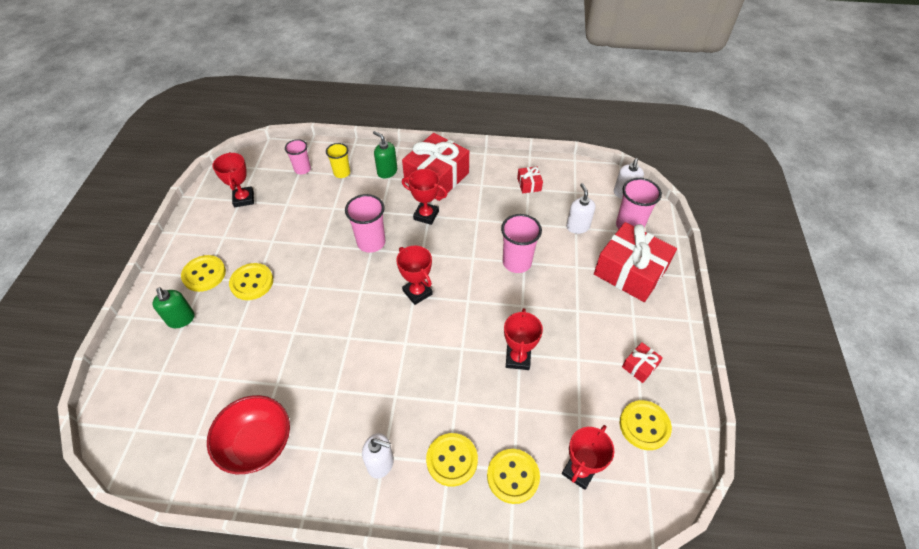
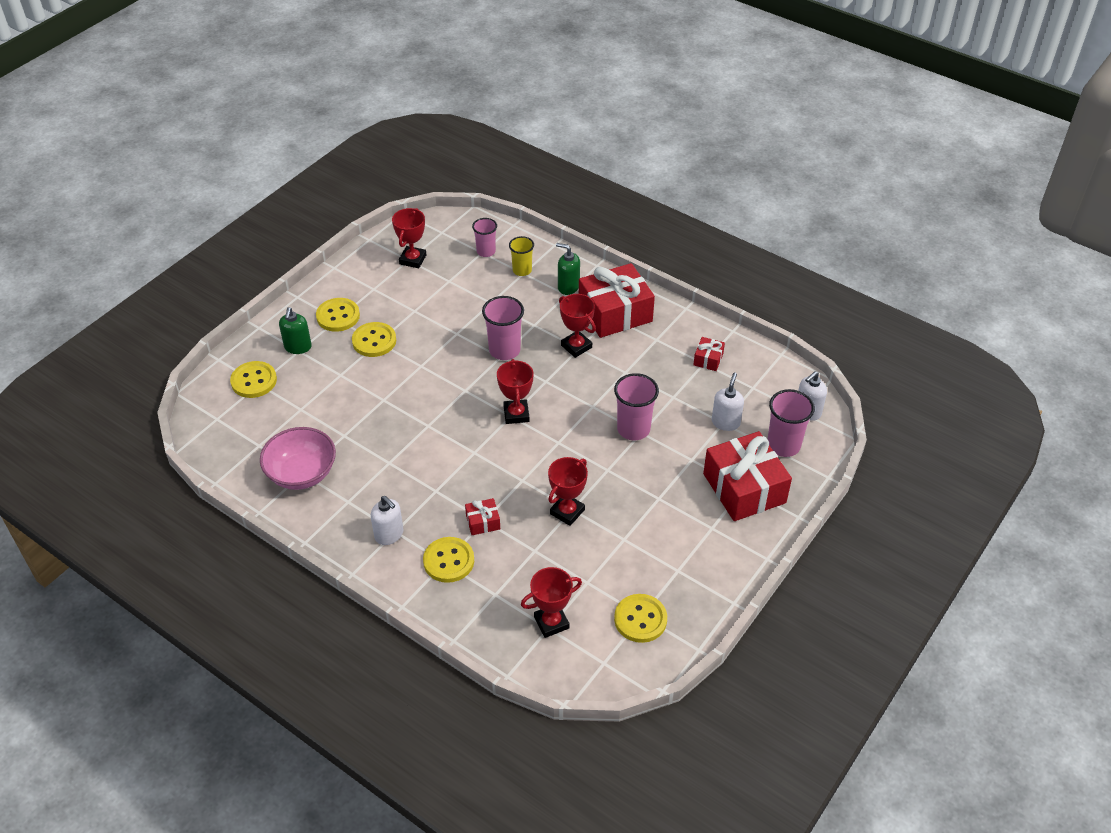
camera: 30 degrees right, 5 degrees down
red bowl [207,395,290,474] -> pink bowl [260,427,336,490]
green soap dispenser [373,131,397,178] -> green soap dispenser turned 45 degrees counterclockwise [556,243,580,295]
yellow button [487,449,540,504] -> yellow button moved to [230,361,277,398]
red gift [622,342,663,383] -> red gift moved to [465,498,500,535]

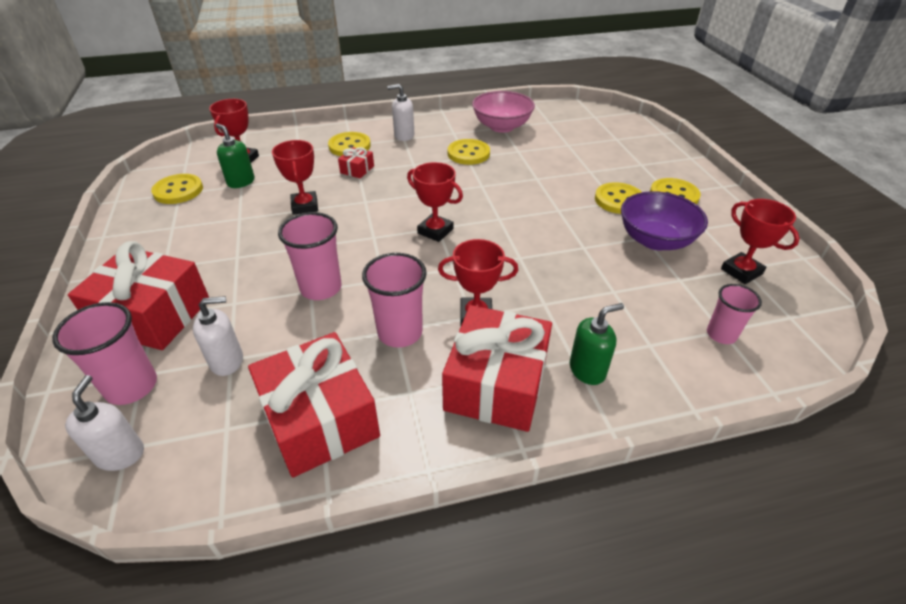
camera: 130 degrees right, 5 degrees down
yellow button [230,361,277,398] -> yellow button moved to [448,139,490,165]
green soap dispenser [279,307,312,354] -> green soap dispenser moved to [215,124,255,188]
pink cup [482,296,524,360] -> pink cup moved to [362,253,427,348]
yellow cup [509,236,534,276] -> none
red gift [693,337,725,371] -> red gift [248,332,380,478], size x2.28
white soap dispenser [712,373,744,431] -> white soap dispenser turned 75 degrees counterclockwise [193,296,243,376]
none -> purple bowl [621,191,708,250]

